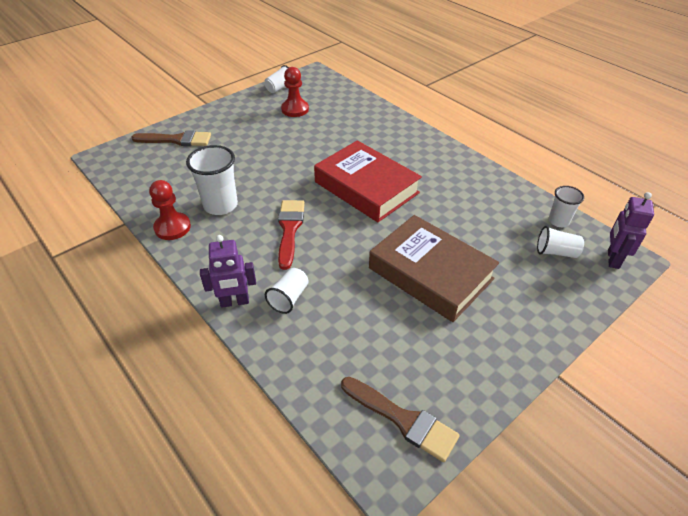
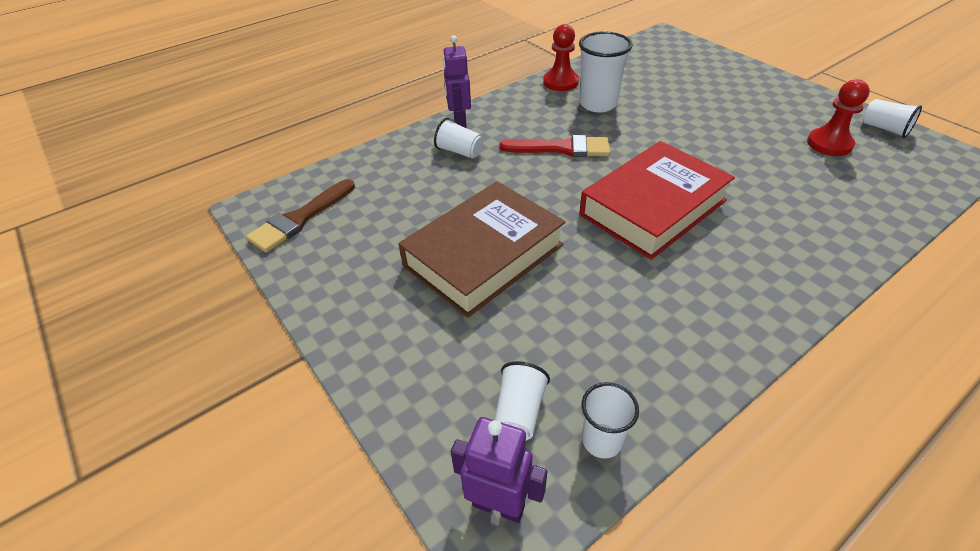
camera: 95 degrees right, 0 degrees up
brown brush [131,130,211,146] -> none

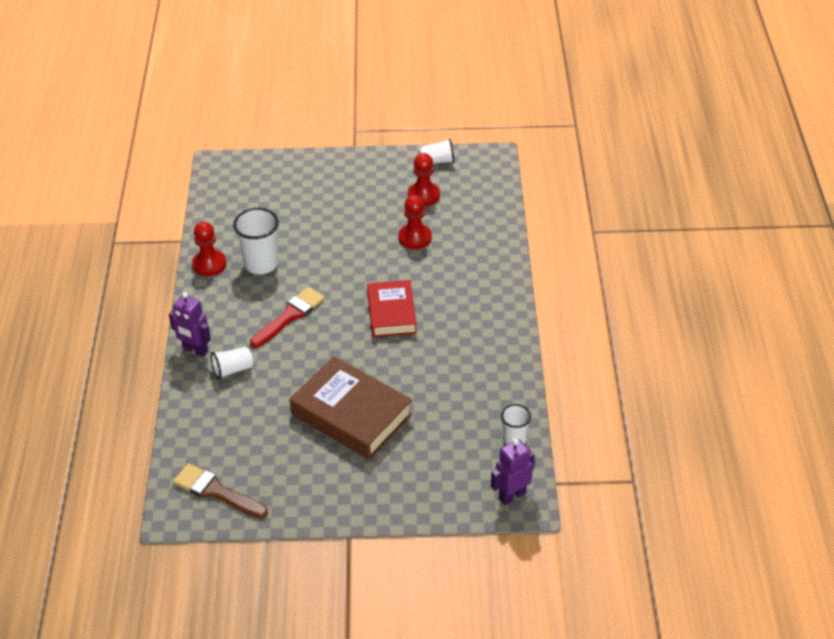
camera: 55 degrees left, 0 degrees up
brown brush [246,179,355,252] -> brown brush turned 135 degrees clockwise [173,463,268,519]
brown book [398,181,566,318] -> brown book turned 45 degrees counterclockwise [289,356,413,460]
white cup [494,361,550,441] -> none
red book [579,141,735,260] -> red book [367,280,417,337], size x0.66
none -> red pawn [398,195,432,249]

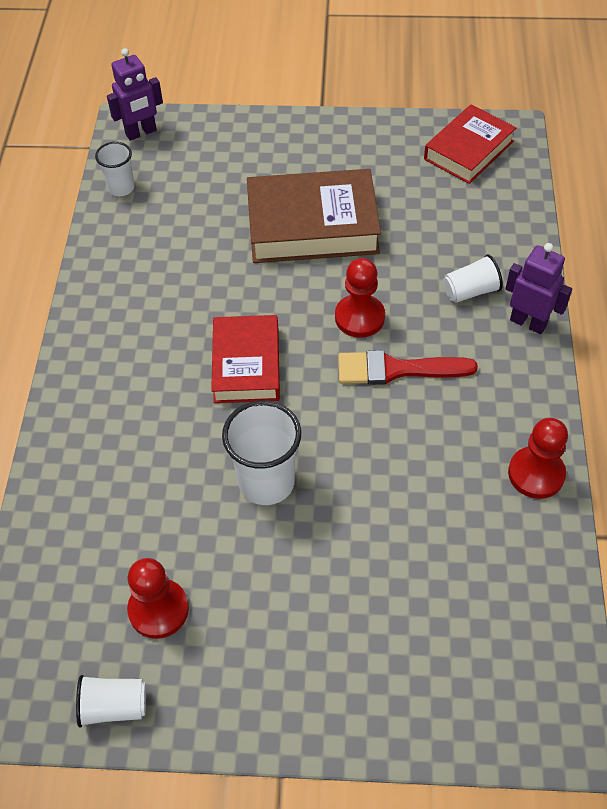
camera: 175 degrees left, 10 degrees up
brown brush [173,463,268,519] -> red book [424,105,516,184]
white cup [233,208,279,274] -> white cup moved to [222,400,301,505]
red brush [250,287,325,347] -> red brush turned 45 degrees clockwise [338,350,478,385]
brown book [289,356,413,460] -> brown book turned 45 degrees counterclockwise [247,169,381,263]
red pawn [398,195,432,249] -> red pawn moved to [335,258,385,338]

